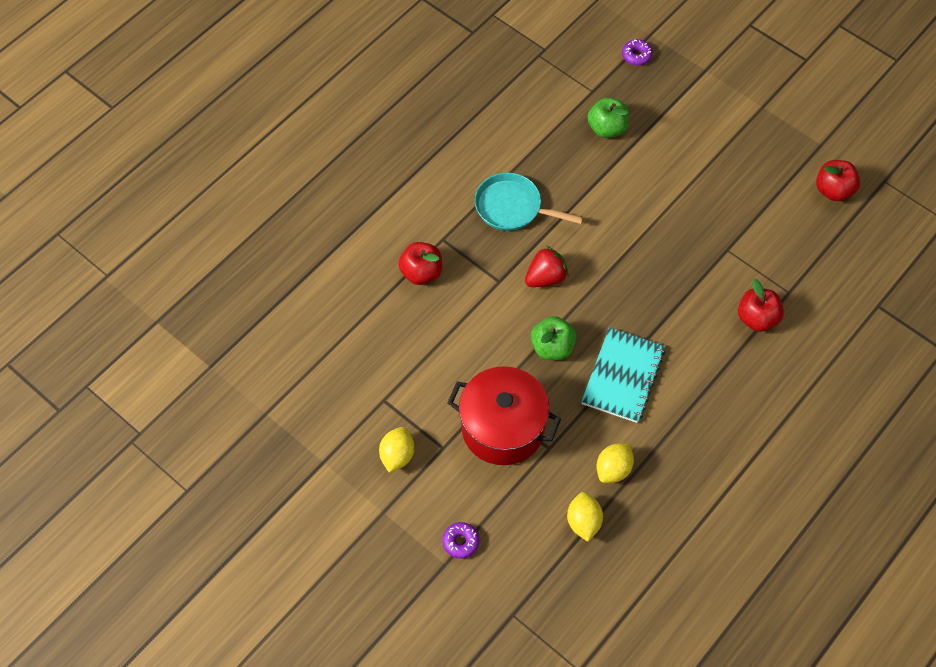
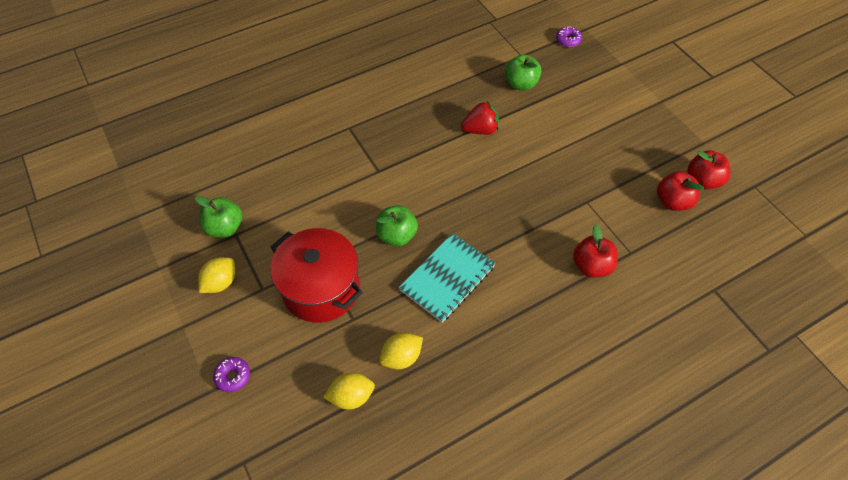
camera: 20 degrees right, 5 degrees down
red apple [398,242,442,285] -> red apple moved to [657,171,704,211]
turquoise pan [475,173,583,231] -> none
red strawberry [525,246,569,287] -> red strawberry moved to [461,101,499,135]
yellow lemon [567,492,603,542] -> yellow lemon turned 60 degrees clockwise [323,372,375,409]
none -> green apple [195,196,242,238]

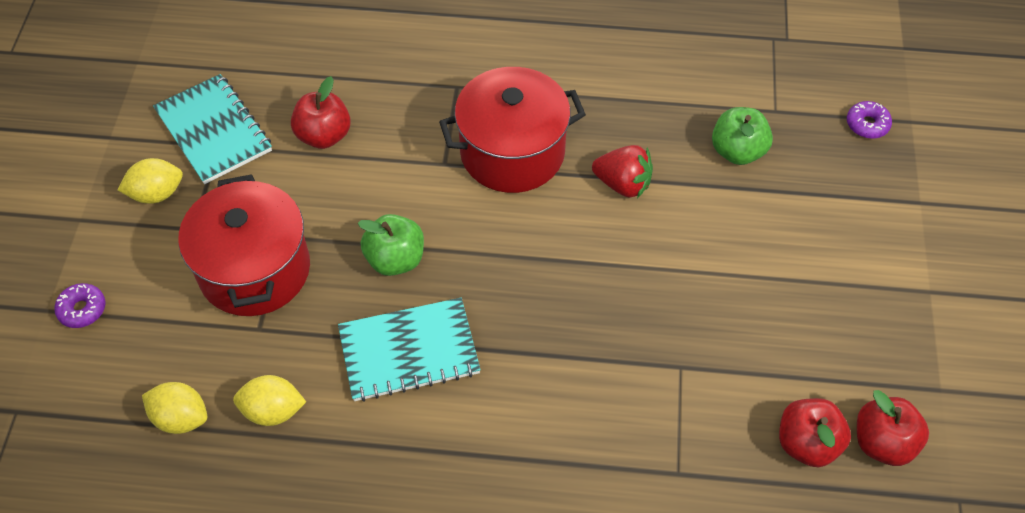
camera: 35 degrees right, 0 degrees up
green apple [195,196,242,238] -> turquoise notebook [153,74,272,184]
red apple [573,225,618,278] -> red apple moved to [291,76,351,149]
none -> red pot [439,67,586,193]

